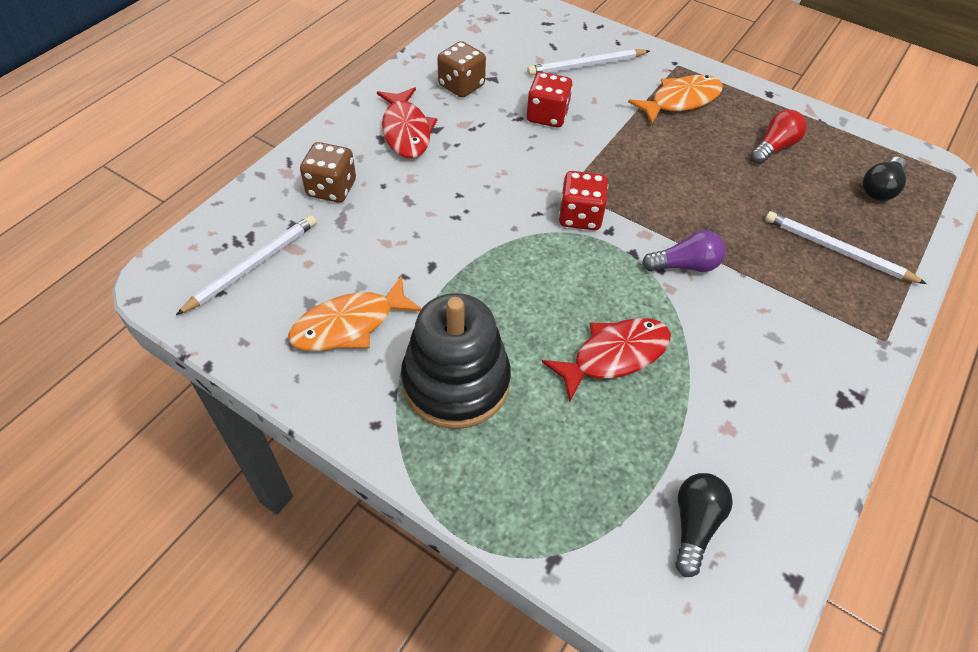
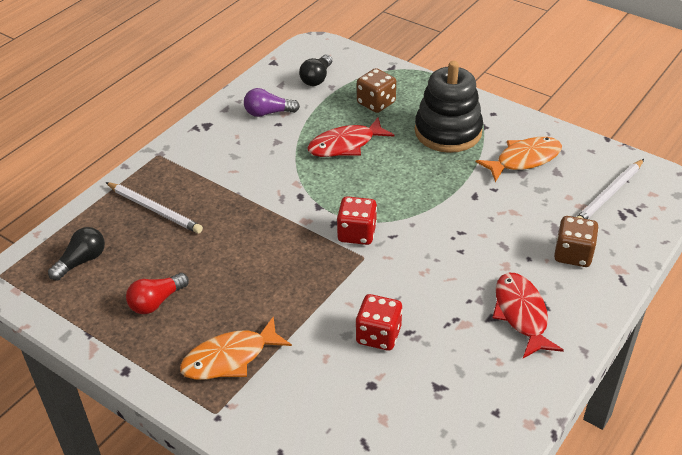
camera: 175 degrees left, 10 degrees down
brown dice [437,41,486,98] -> brown dice moved to [357,68,396,113]
white pencil [527,49,650,76] -> none
purple light bulb [642,230,726,272] -> purple light bulb moved to [244,88,300,117]

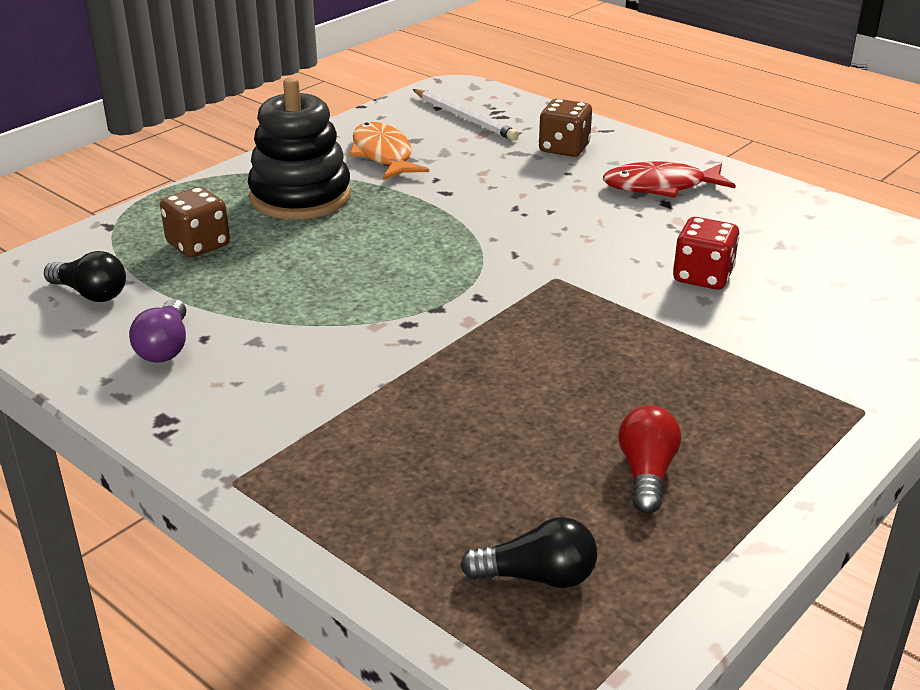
camera: 85 degrees left, 10 degrees down
black light bulb [48,227,105,281] -> black light bulb turned 135 degrees clockwise [460,517,597,588]
white pencil [105,182,203,234] -> none
red light bulb [126,273,189,314] -> red light bulb turned 135 degrees counterclockwise [618,406,681,514]
orange fish [180,316,292,380] -> none
red fish [307,117,395,157] -> none
red dice [337,196,377,245] -> none

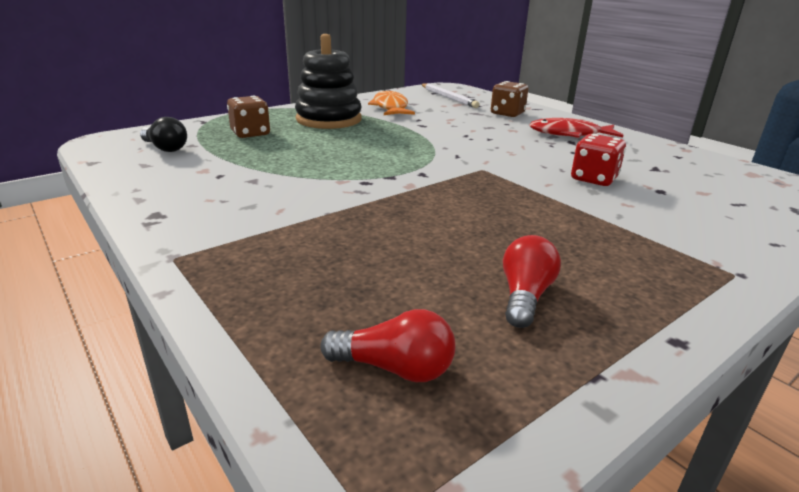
camera: 10 degrees right, 5 degrees down
purple light bulb [129,299,186,363] -> none
black light bulb [460,517,597,588] -> red light bulb [320,309,455,382]

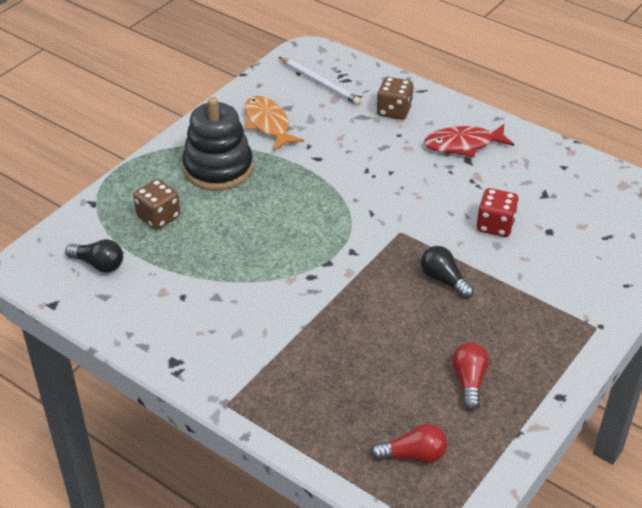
camera: 15 degrees left, 15 degrees up
none -> black light bulb [421,246,474,299]

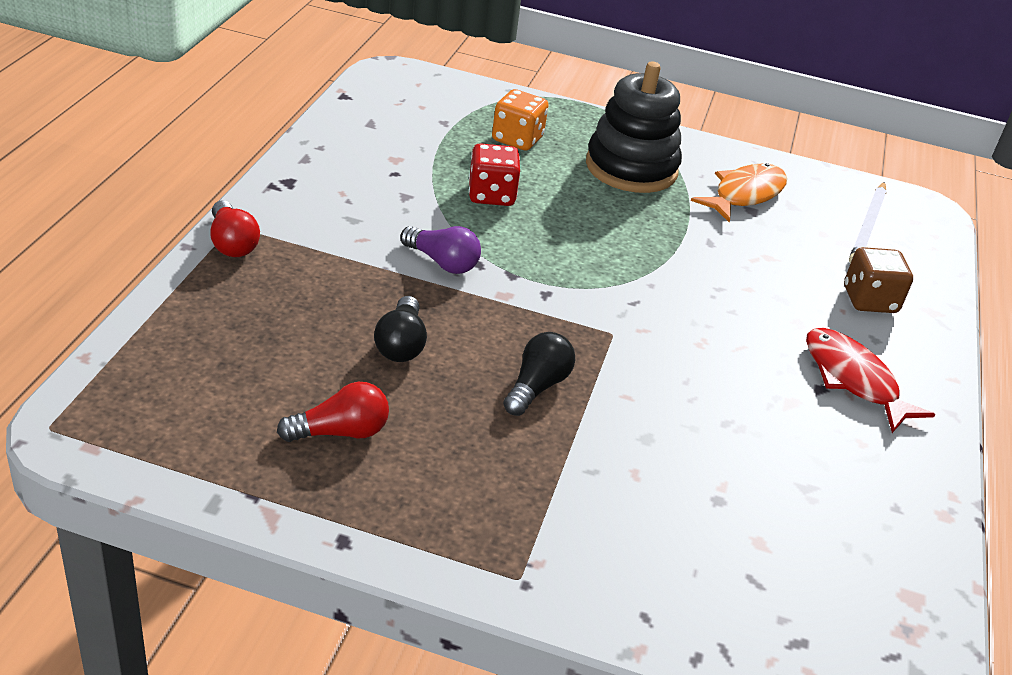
camera: 65 degrees right, 5 degrees down
black light bulb [65,239,123,273] -> black light bulb moved to [374,296,427,362]
brown dice [133,179,180,230] -> orange dice [492,89,549,151]
red light bulb [371,424,447,463] -> red light bulb moved to [210,200,260,257]
red dice [476,188,519,237] -> red dice moved to [469,143,520,206]
none -> purple light bulb [400,226,481,274]

